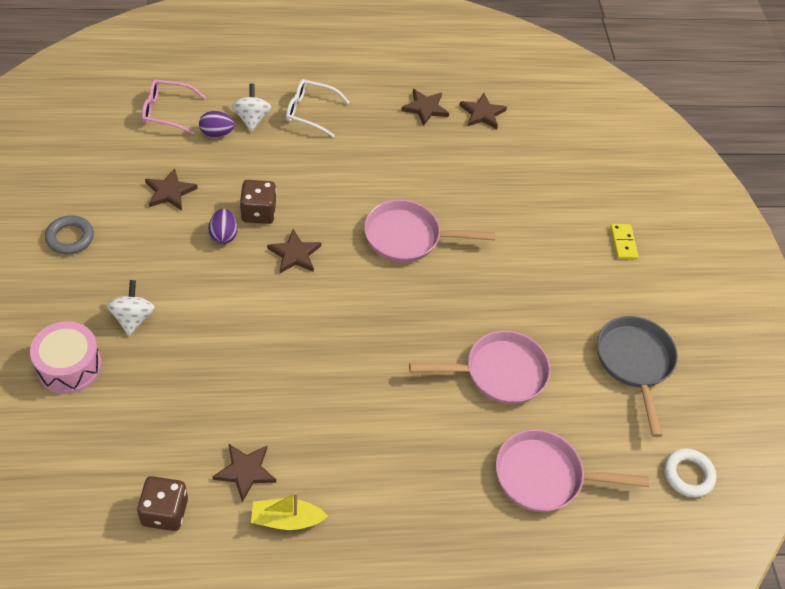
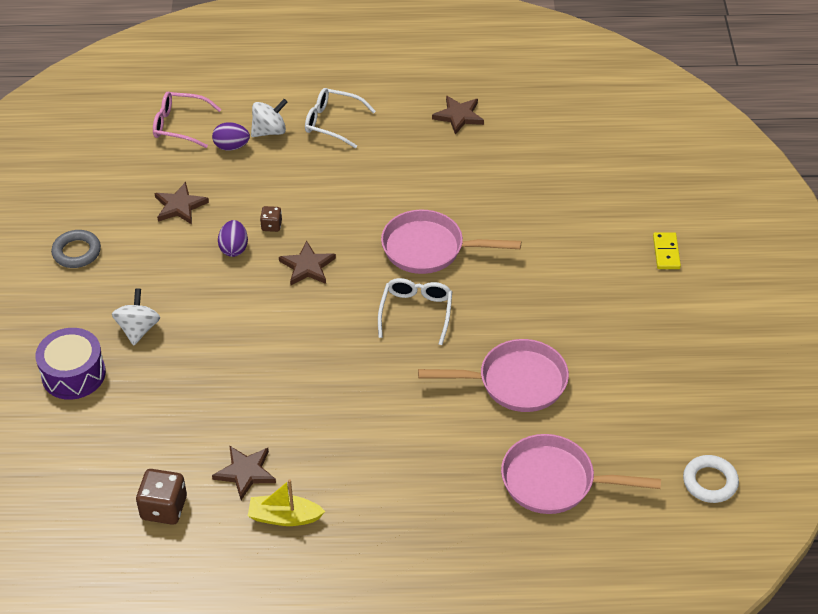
camera: 10 degrees right, 5 degrees down
pink drum [30,321,102,394] -> purple drum [36,328,106,400]
white spinning top [232,84,272,132] -> white spinning top turned 60 degrees clockwise [251,99,288,137]
brown dice [240,180,276,224] -> brown dice [260,206,282,232], size x0.55
brown star [459,93,507,129] -> none
grey pan [597,316,678,437] -> none
none -> white glasses [378,278,452,345]

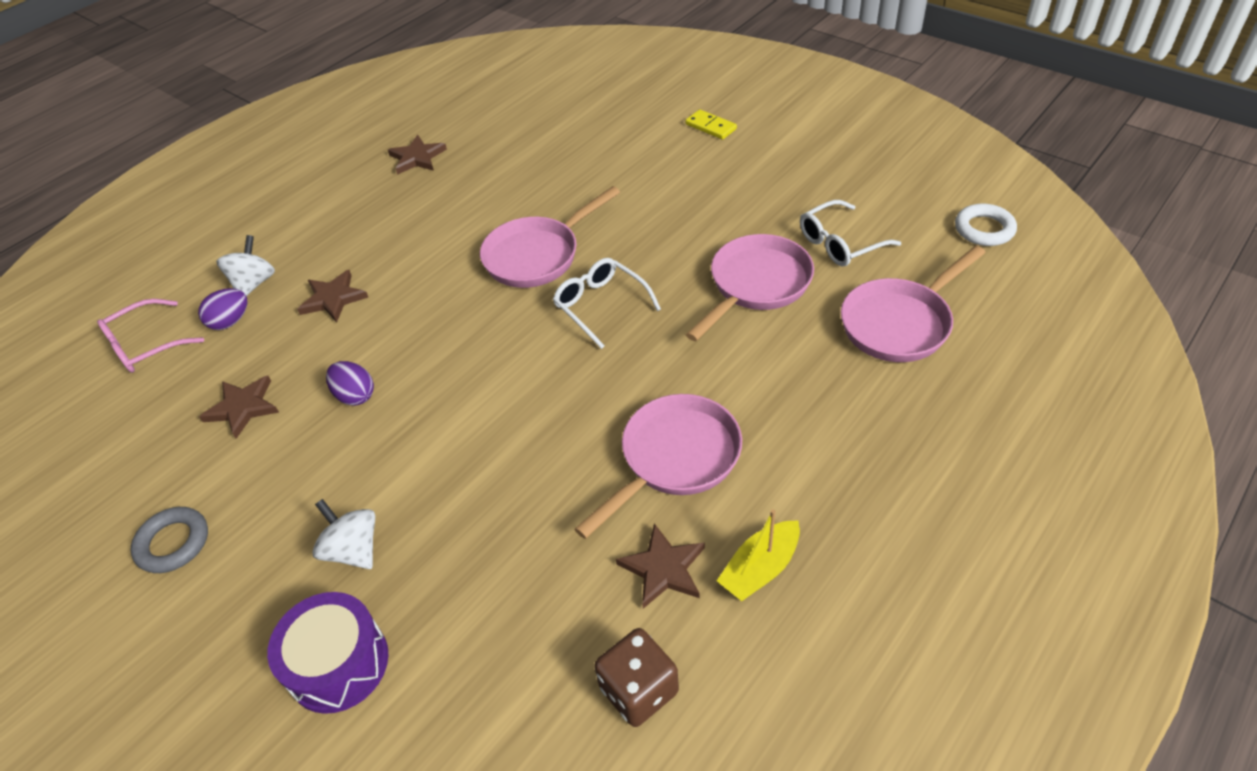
camera: 45 degrees left, 0 degrees up
brown dice [260,206,282,232] -> none
brown star [279,241,336,285] -> brown star moved to [297,270,368,322]
white glasses [305,88,376,148] -> white glasses moved to [800,200,901,267]
none -> pink pan [574,394,742,539]

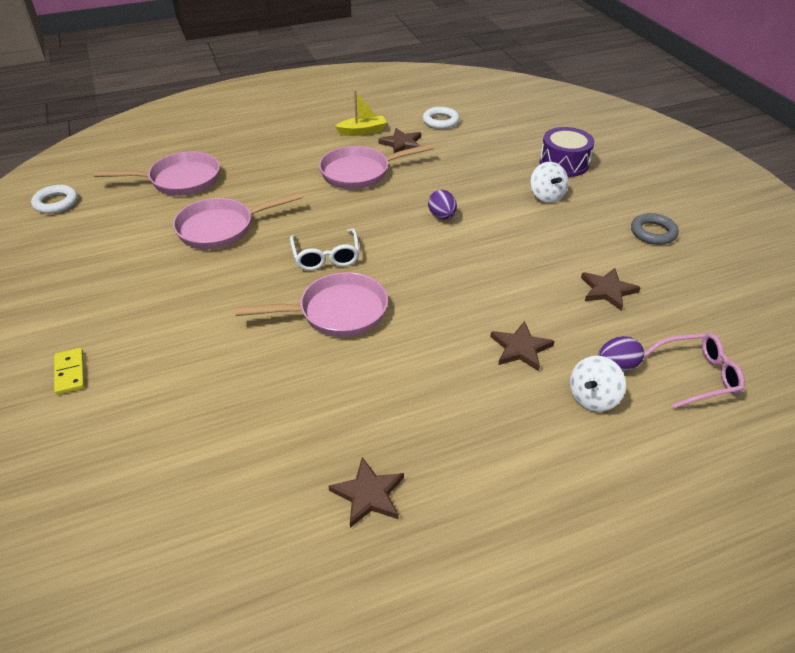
camera: 155 degrees left, 5 degrees down
purple egg [326,361,374,406] -> purple egg moved to [428,190,457,219]
brown dice [594,628,679,727] -> white ring [423,107,460,129]
white glasses [800,200,901,267] -> none

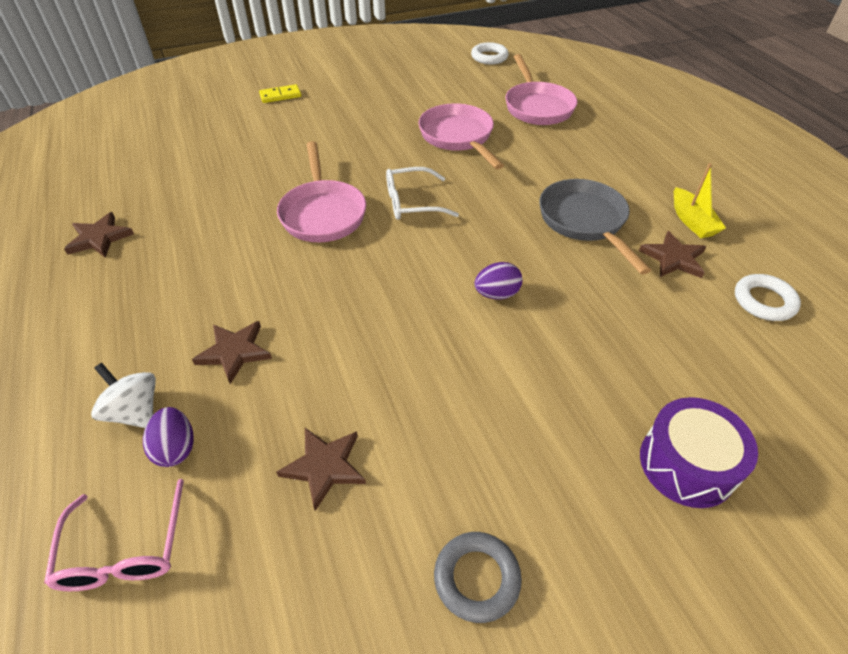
camera: 90 degrees right, 5 degrees up
pink pan [319,143,434,189] -> grey pan [539,179,651,275]
white spinning top [530,162,568,203] -> none

